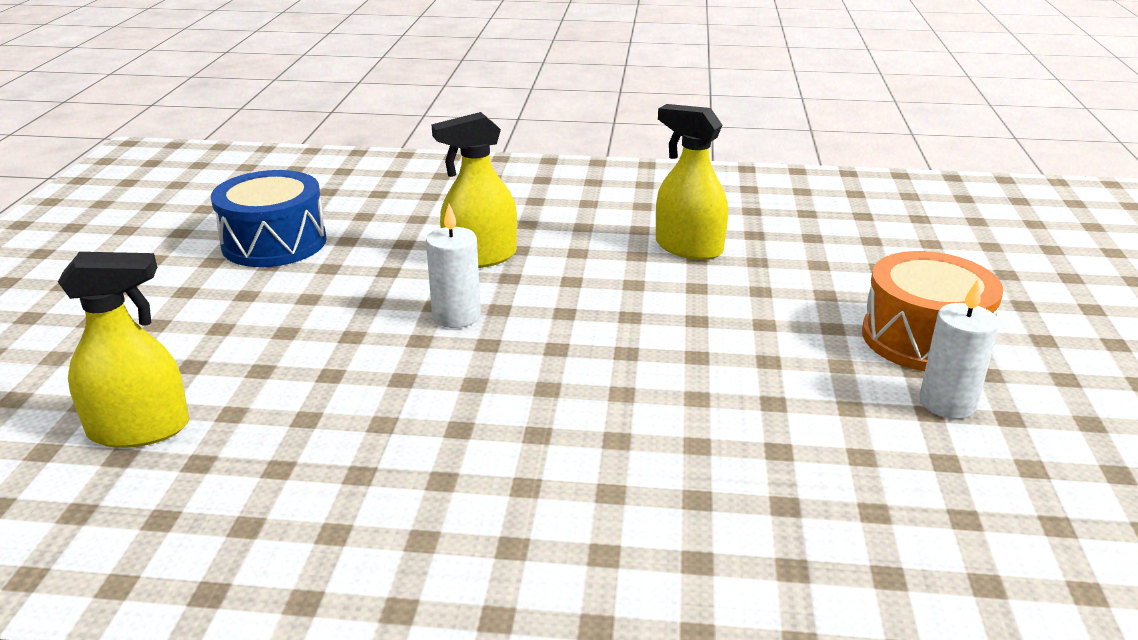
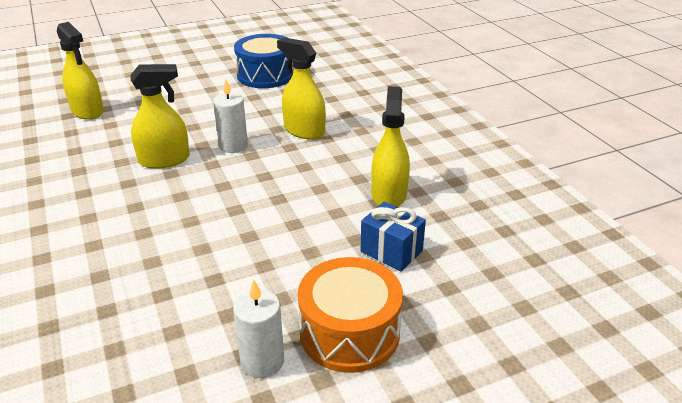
camera: 60 degrees right, 5 degrees up
none -> yellow spray bottle [130,64,190,169]
none -> blue gift [361,202,426,272]

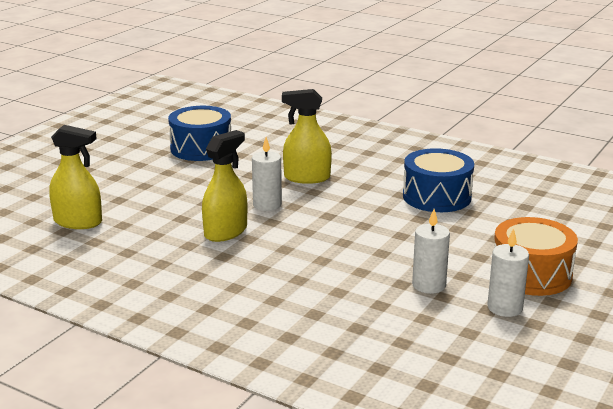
camera: 35 degrees left, 10 degrees down
blue gift [361,202,426,272] -> none
yellow spray bottle [371,86,410,207] -> blue drum [403,148,474,212]
none -> white candle [412,209,450,294]

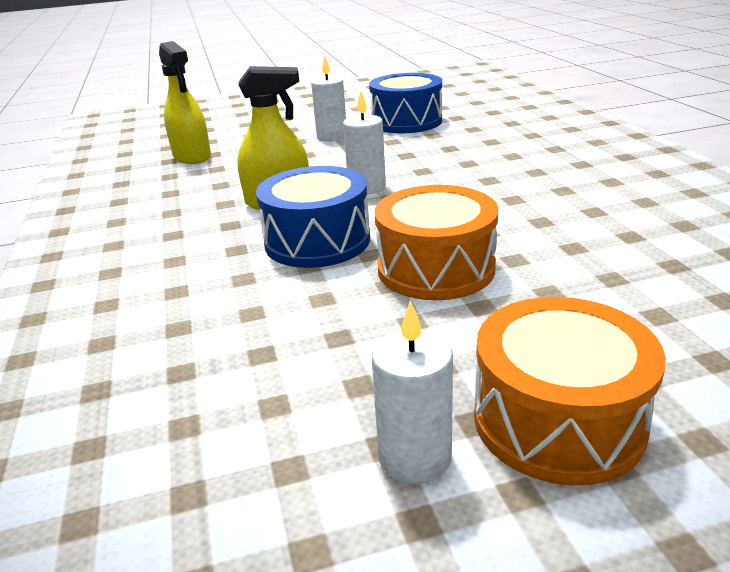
camera: 45 degrees right, 5 degrees up
yellow spray bottle [282,89,332,184] -> none
blue drum [403,148,474,212] -> blue drum moved to [256,166,370,268]
white candle [412,209,450,294] -> white candle moved to [311,56,346,142]
none -> orange drum [374,185,498,300]

